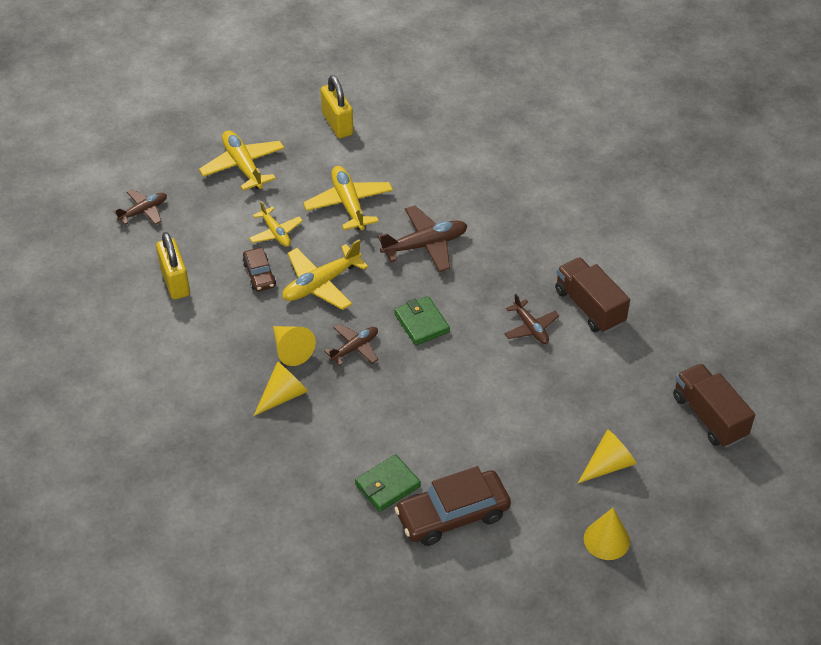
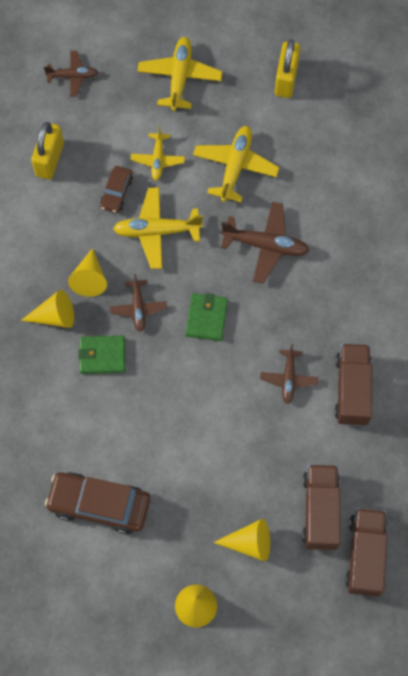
camera: 35 degrees right, 20 degrees up
brown plane [324,324,378,366] -> brown plane turned 90 degrees clockwise [110,274,167,332]
green wallet [355,454,421,512] -> green wallet moved to [78,336,126,374]
none -> brown truck [302,464,341,550]

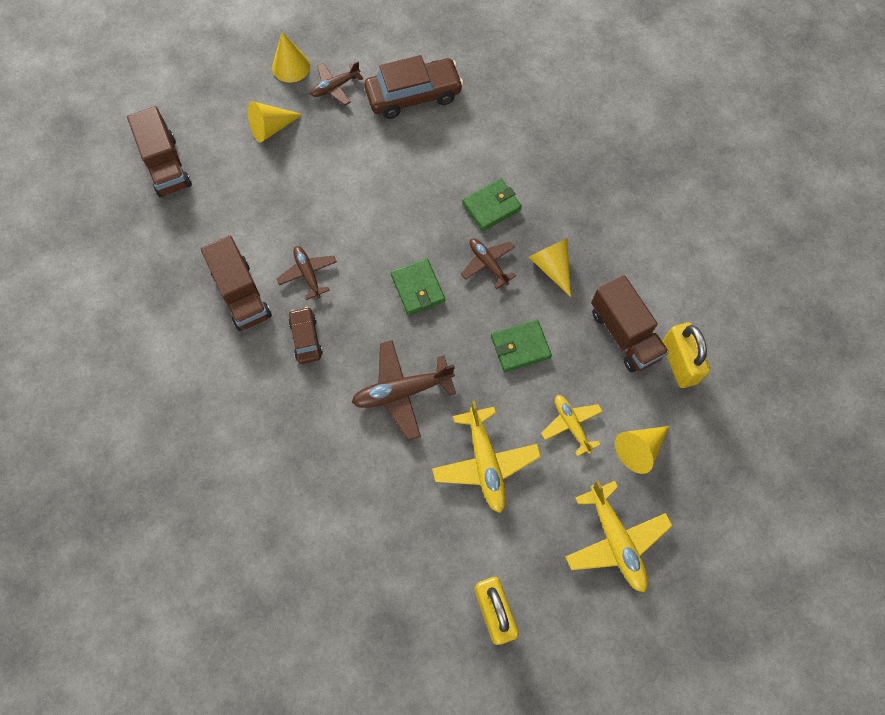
camera: 150 degrees right, 0 degrees up
yellow cone [21,290,74,328] -> yellow cone moved to [615,426,670,474]
brown plane [44,51,98,97] -> brown plane moved to [310,61,363,105]
brown car [100,166,133,213] -> brown car moved to [288,307,323,364]
yellow plane [113,187,203,269] -> green wallet [491,320,552,372]
brown truck [302,464,341,550] -> brown truck moved to [591,275,669,372]

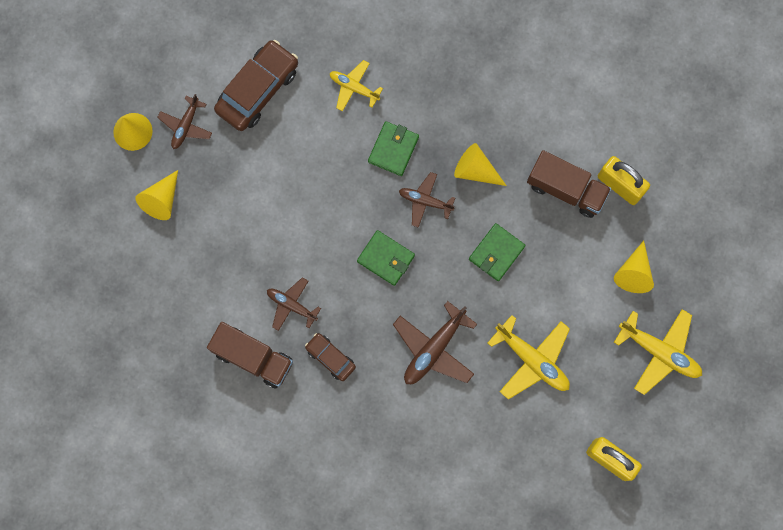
camera: 35 degrees left, 10 degrees up
brown truck [127,106,192,197] -> none
yellow plane [541,395,603,456] -> yellow plane moved to [330,60,383,111]

